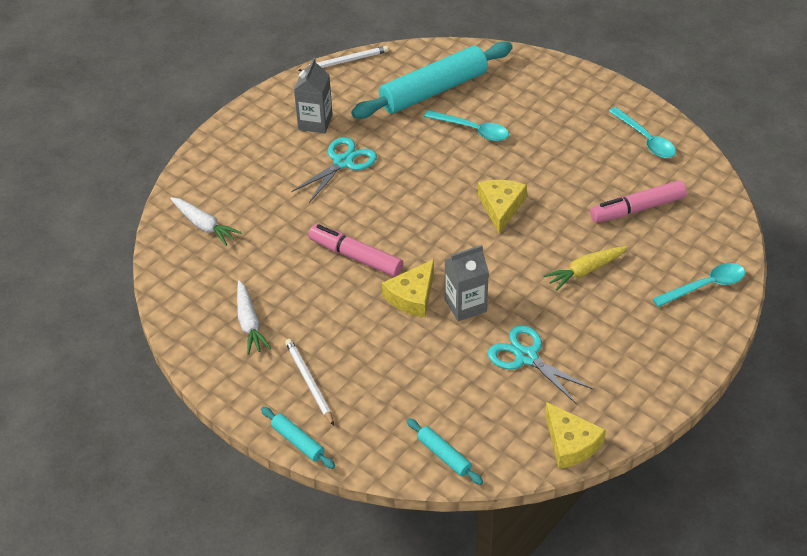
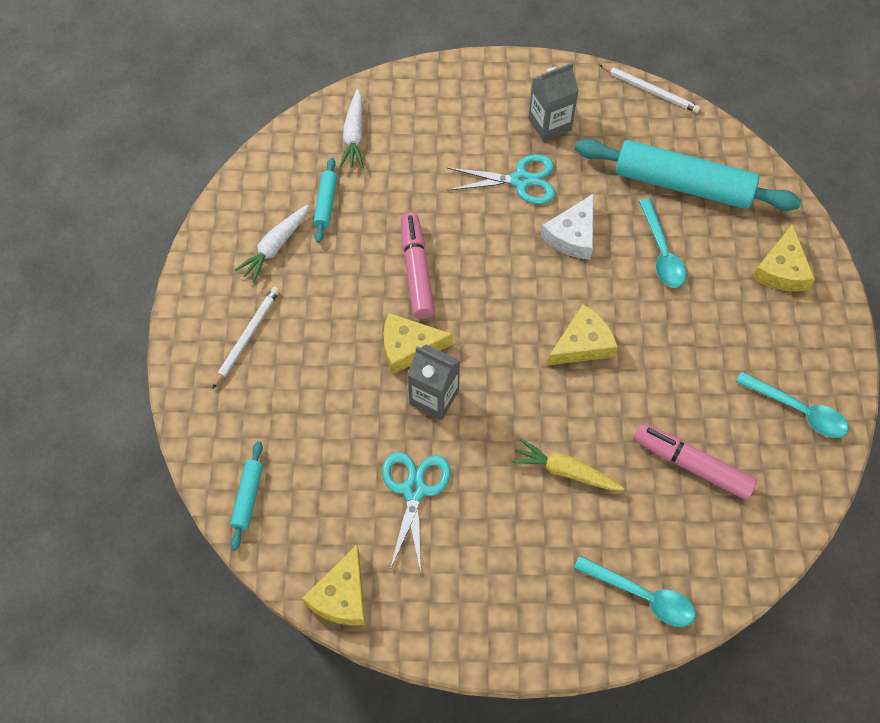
camera: 50 degrees right, 15 degrees up
turquoise rolling pin [261,407,335,469] -> turquoise rolling pin moved to [313,158,337,243]
turquoise spoon [609,107,676,158] -> turquoise spoon turned 75 degrees counterclockwise [736,372,849,438]
none -> white cheese [541,194,594,260]
none -> yellow cheese [752,224,815,291]

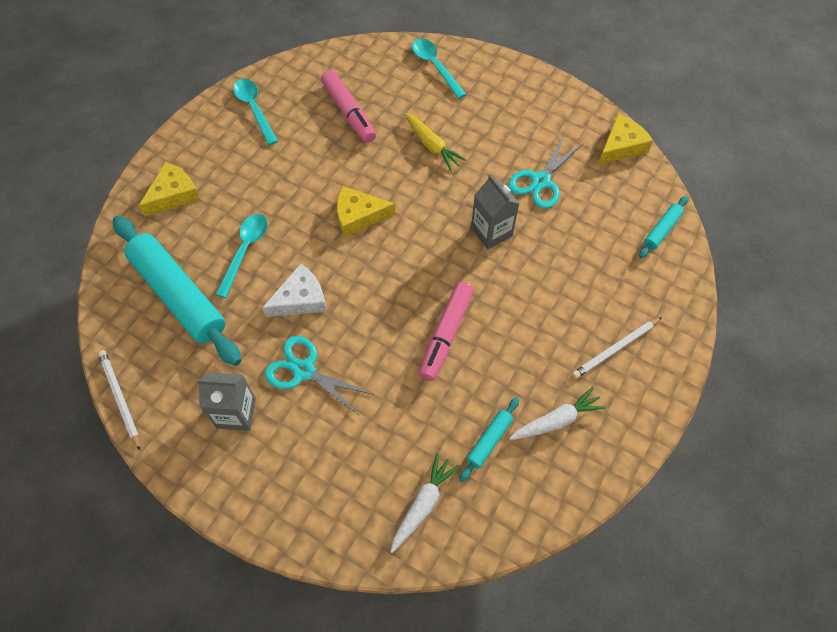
camera: 150 degrees left, 0 degrees up
yellow cheese [384,313,453,374] -> none

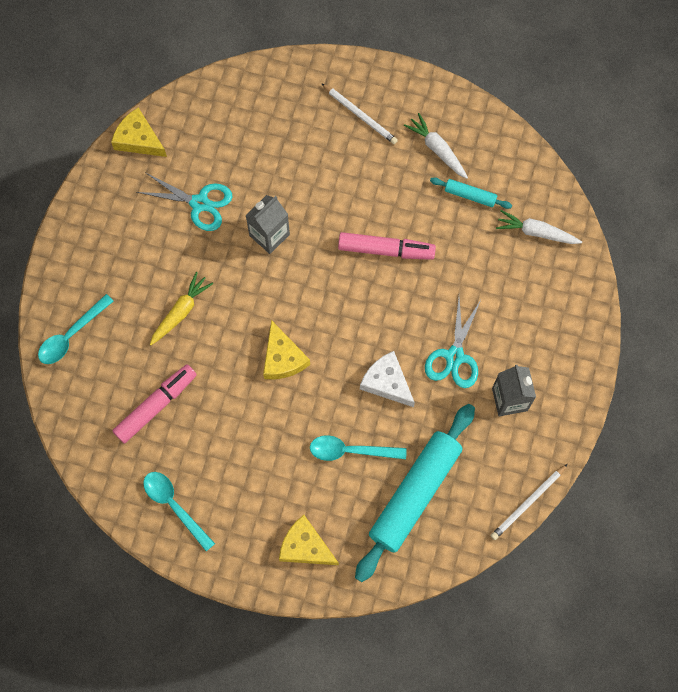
camera: 105 degrees left, 10 degrees up
turquoise spoon [233,79,278,145] -> turquoise spoon turned 90 degrees clockwise [143,472,215,551]
turquoise rolling pin [639,196,688,258] -> none

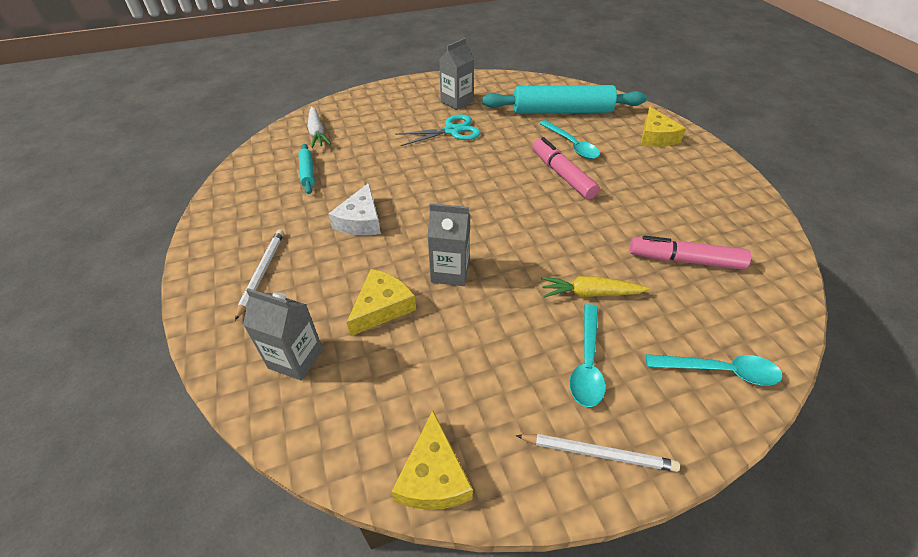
camera: 125 degrees left, 25 degrees down
turquoise scissors [136,172,233,231] -> none
turquoise spoon [143,472,215,551] -> turquoise spoon moved to [569,304,606,407]
yellow cheese [263,320,310,379] -> yellow cheese moved to [347,269,416,336]
pink marker [338,232,436,260] -> pink marker moved to [532,137,600,200]
white cheese [360,351,415,407] -> white cheese moved to [328,183,381,235]
white carrot [404,113,468,179] -> none
white pencil [490,464,568,540] -> white pencil moved to [516,434,680,472]
none -> grey carton [243,288,323,381]

